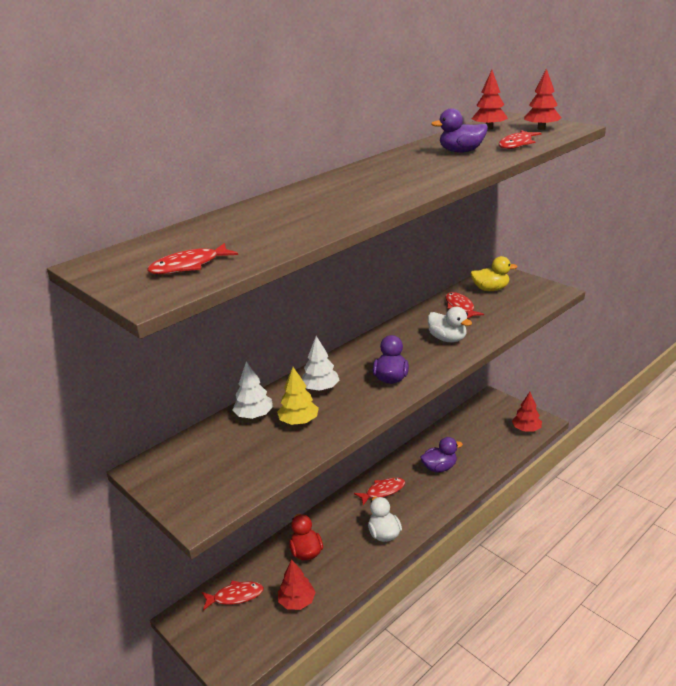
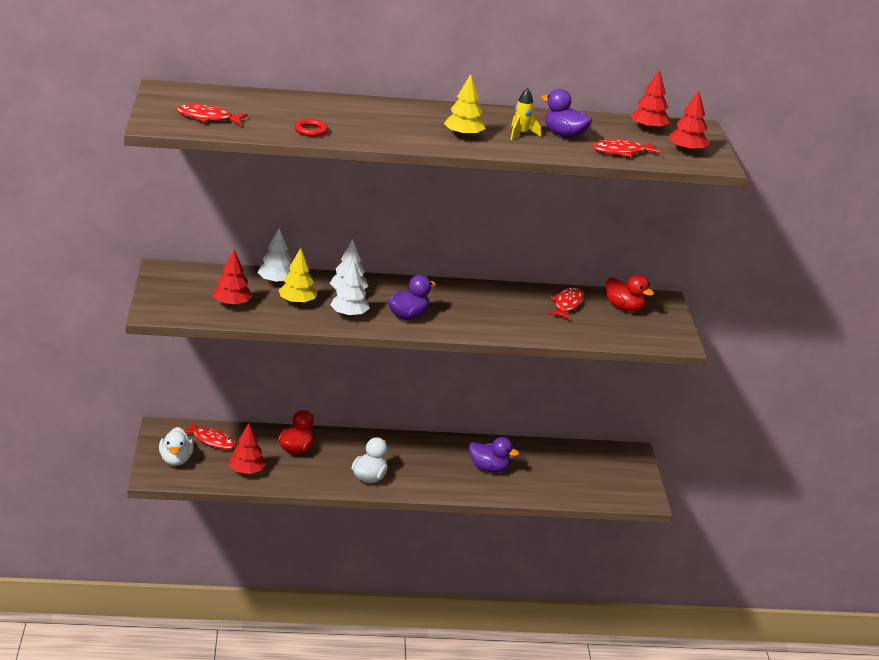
camera: 35 degrees right, 0 degrees up
red fish [354,478,405,505] -> none
white duck [428,307,472,342] -> white duck moved to [159,427,194,466]
yellow duck [470,256,518,291] -> red duck [606,274,654,312]
red tree [512,392,542,432] -> red tree moved to [213,250,253,306]
none -> red ring [294,119,328,137]
none -> white tree [330,260,370,317]
none -> yellow tree [444,74,486,138]
none -> yellow rocket [510,88,541,140]

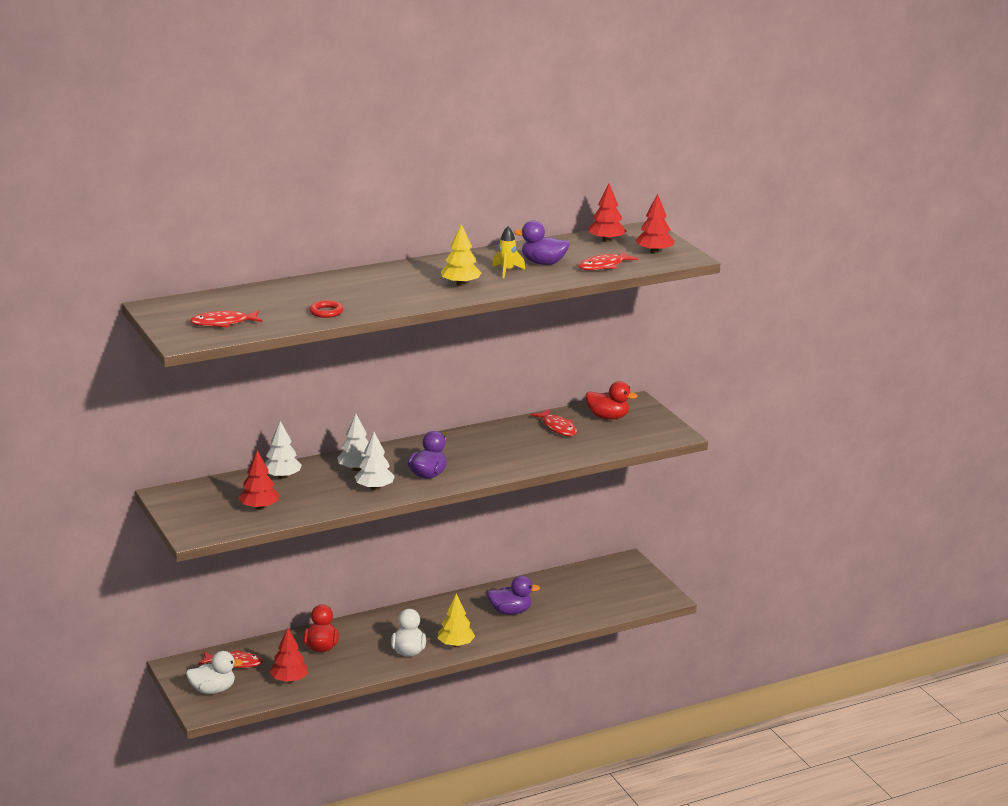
camera: 20 degrees left, 5 degrees down
white duck [159,427,194,466] -> white duck turned 75 degrees counterclockwise [186,651,243,694]
yellow tree [279,248,318,305] -> yellow tree moved to [437,593,475,647]
red fish [548,287,584,320] -> red fish turned 150 degrees clockwise [530,409,577,436]

